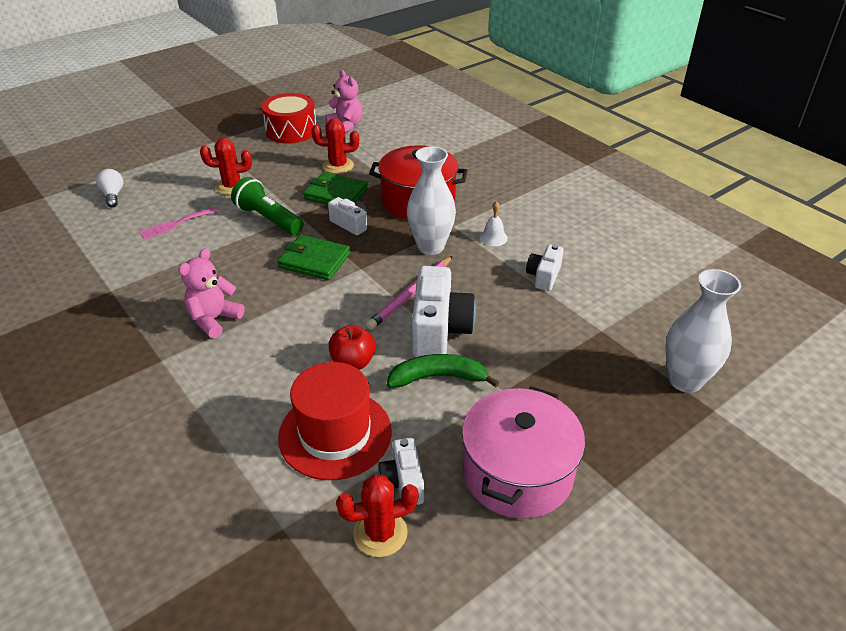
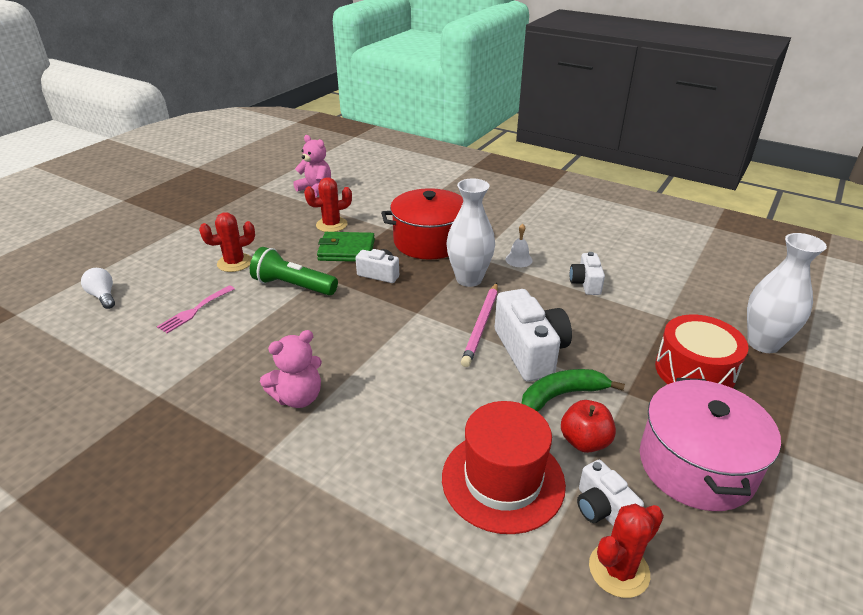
camera: 20 degrees left, 5 degrees down
pink teddy bear [178,248,244,338] -> pink teddy bear turned 135 degrees counterclockwise [260,330,322,408]
red drum [261,93,316,143] -> red drum moved to [655,314,748,388]
green wallet [277,235,350,280] -> none
red apple [329,325,376,370] -> red apple moved to [561,400,616,453]

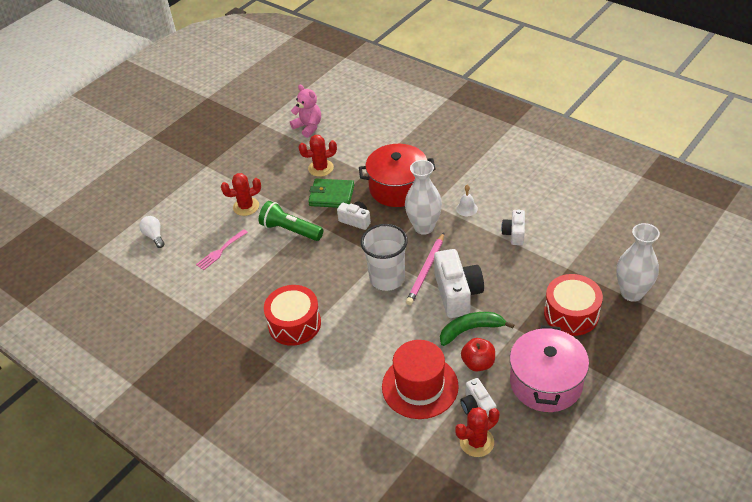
camera: 10 degrees right, 10 degrees up
pink teddy bear [260,330,322,408] -> red drum [264,285,321,346]
none -> white cup [360,224,408,291]

